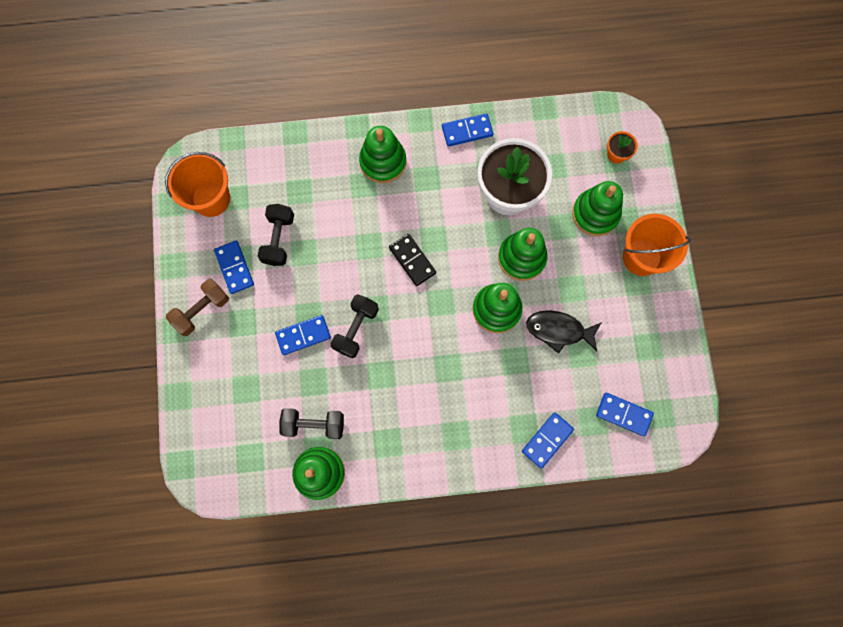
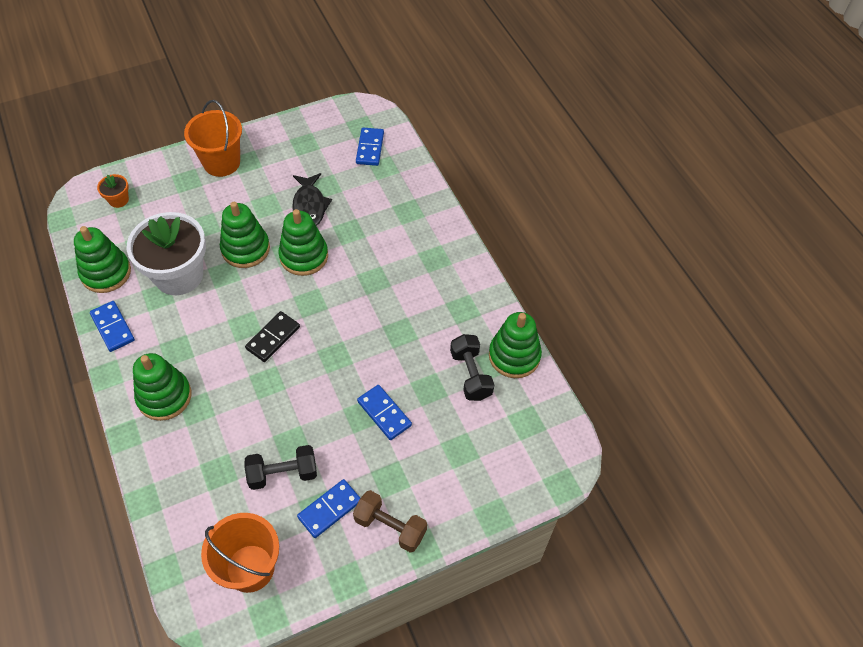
camera: 110 degrees left, 20 degrees down
black dumbbell [330,294,379,358] -> none
blue domino [522,412,574,468] -> none
green stacking toy [572,181,623,236] -> green stacking toy moved to [74,226,131,293]

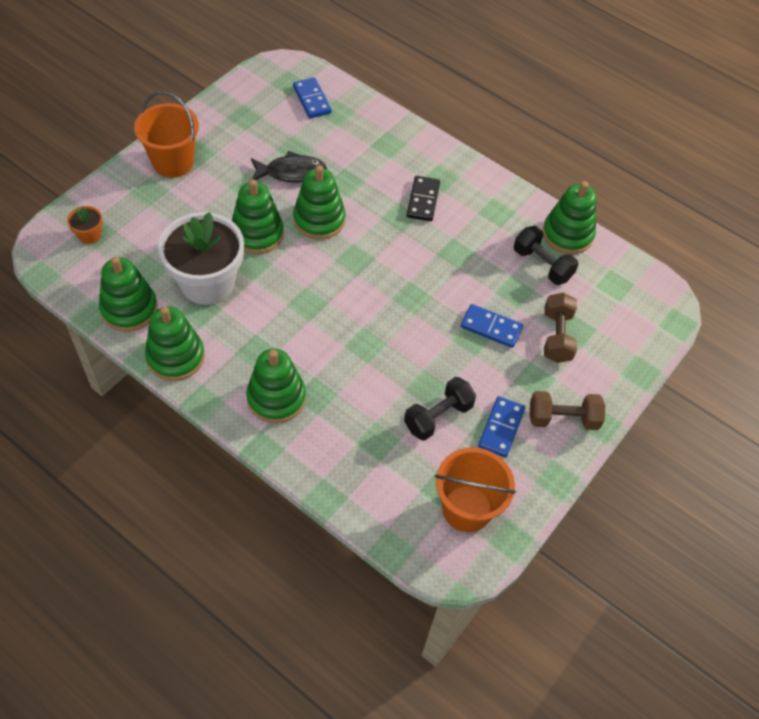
camera: 30 degrees left, 0 degrees up
blue domino [90,301,135,352] -> green stacking toy [145,306,205,381]
black domino [245,311,300,362] -> black domino moved to [407,176,440,221]
black fish [292,173,332,226] -> black fish turned 60 degrees counterclockwise [251,151,327,183]
none -> brown dumbbell [544,292,577,363]

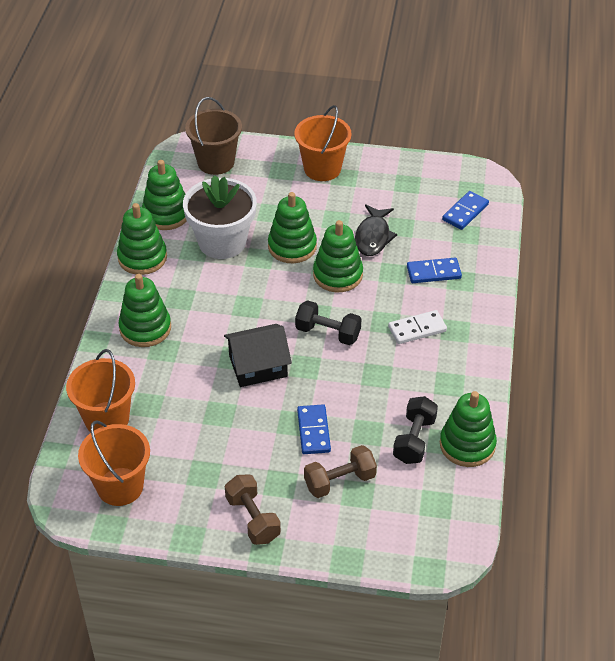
camera: 65 degrees right, 10 degrees down
orange flower pot [67,206,103,244] -> brown bucket [185,97,242,175]
black fish [251,151,327,183] -> black fish turned 45 degrees clockwise [355,205,397,256]
black dumbbell [404,377,476,441] -> black dumbbell moved to [295,300,361,345]
black domino [407,176,440,221] -> white domino [388,310,447,344]
blue domino [478,396,525,457] -> blue domino moved to [407,258,462,283]
none -> orange bucket [66,349,135,432]
none -> black house [224,324,292,387]

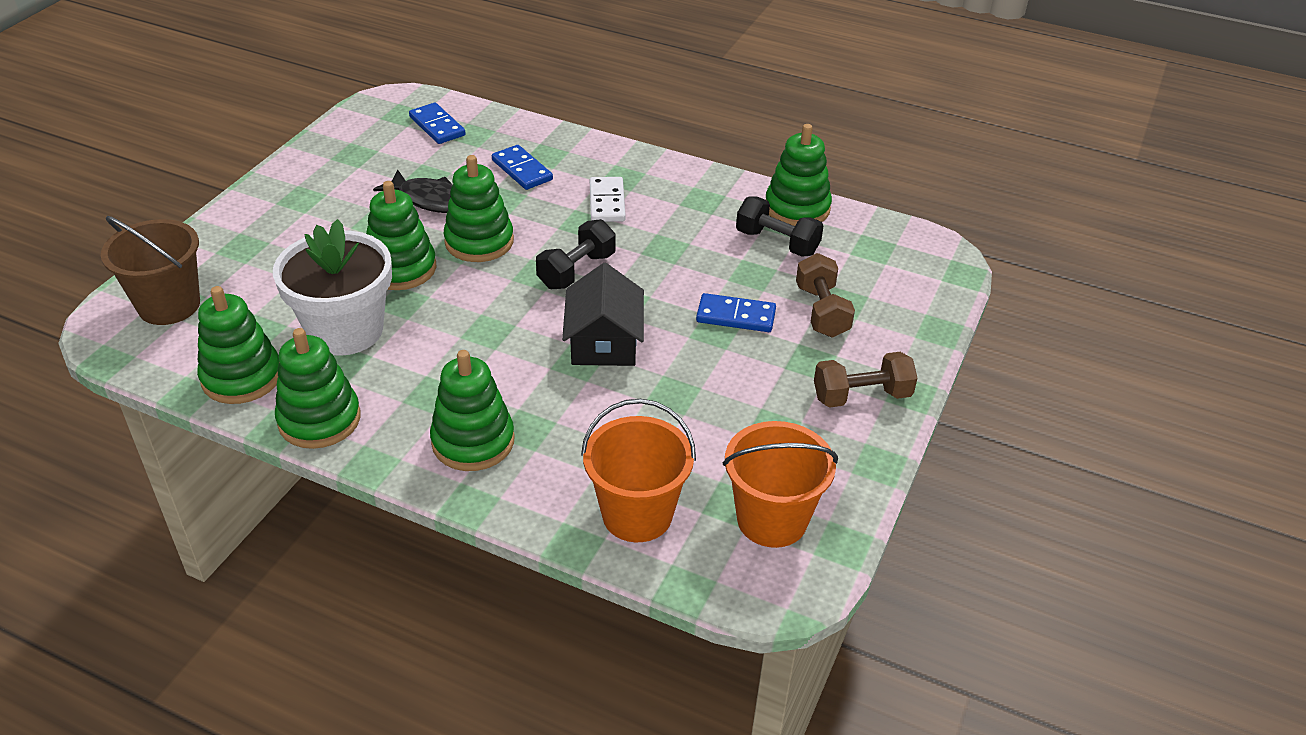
camera: 75 degrees left, 5 degrees down
orange bucket [294,105,352,181] -> none
blue domino [407,258,462,283] -> blue domino turned 45 degrees counterclockwise [492,145,553,190]

